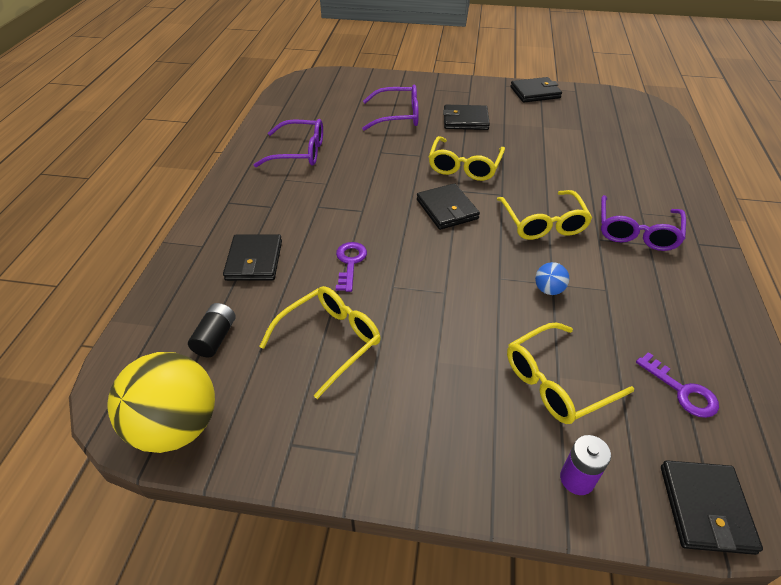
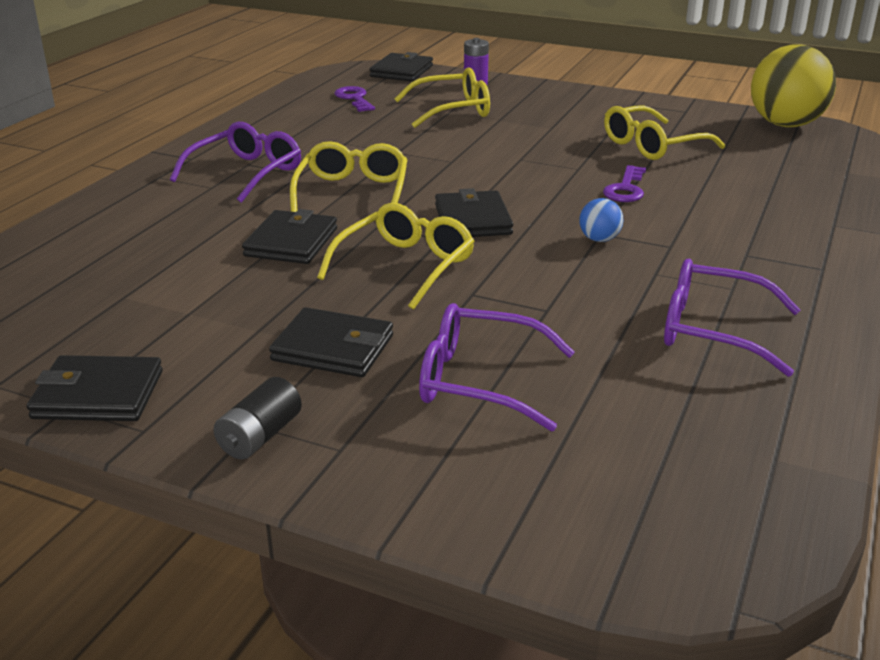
camera: 165 degrees left, 15 degrees down
black battery [188,303,236,357] -> black battery moved to [213,377,302,460]
black wallet [223,234,282,281] -> black wallet moved to [242,209,337,264]
blue ball [535,262,569,295] -> blue ball moved to [579,198,623,242]

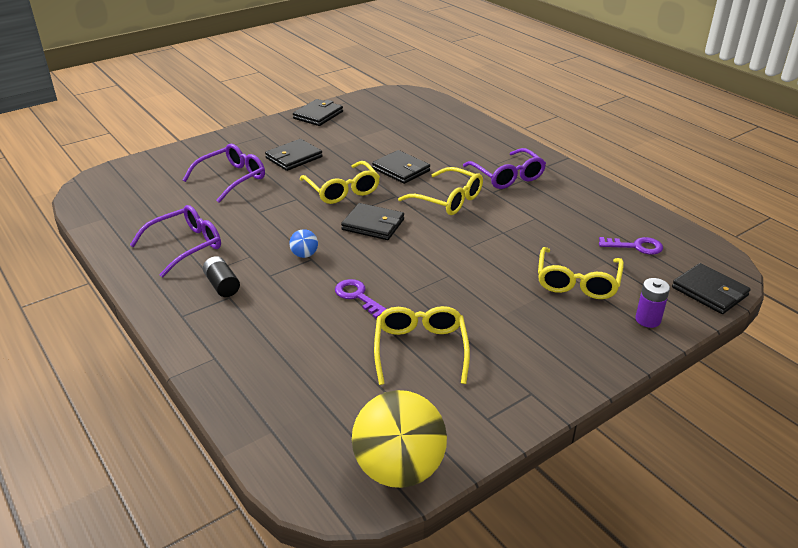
camera: 120 degrees right, 5 degrees up
black battery [213,377,302,460] -> black battery moved to [203,256,240,297]

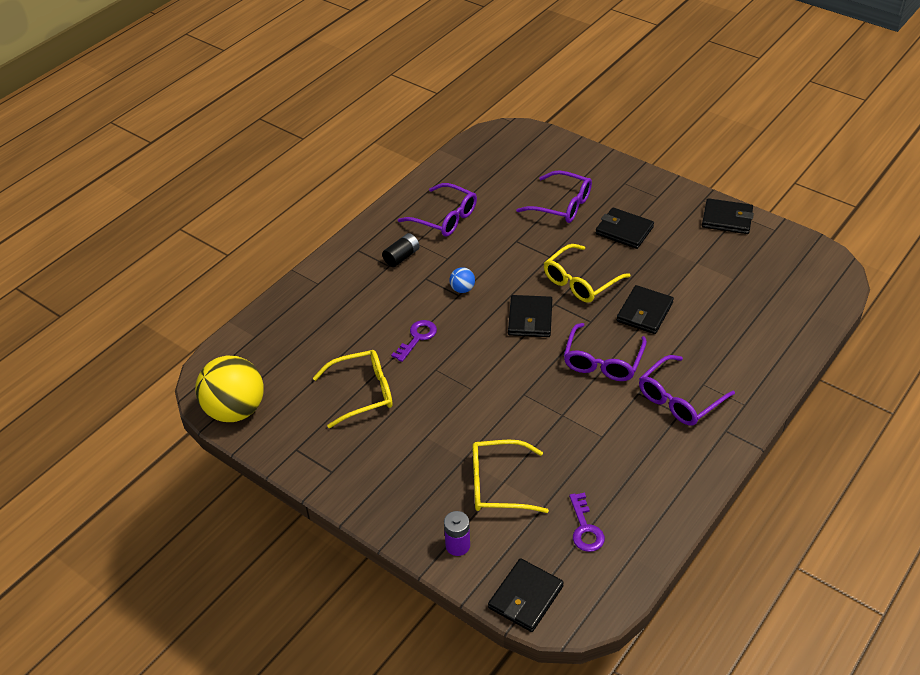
camera: 75 degrees right, 10 degrees up
yellow glasses [398,167,483,215] -> purple glasses [564,323,647,381]

